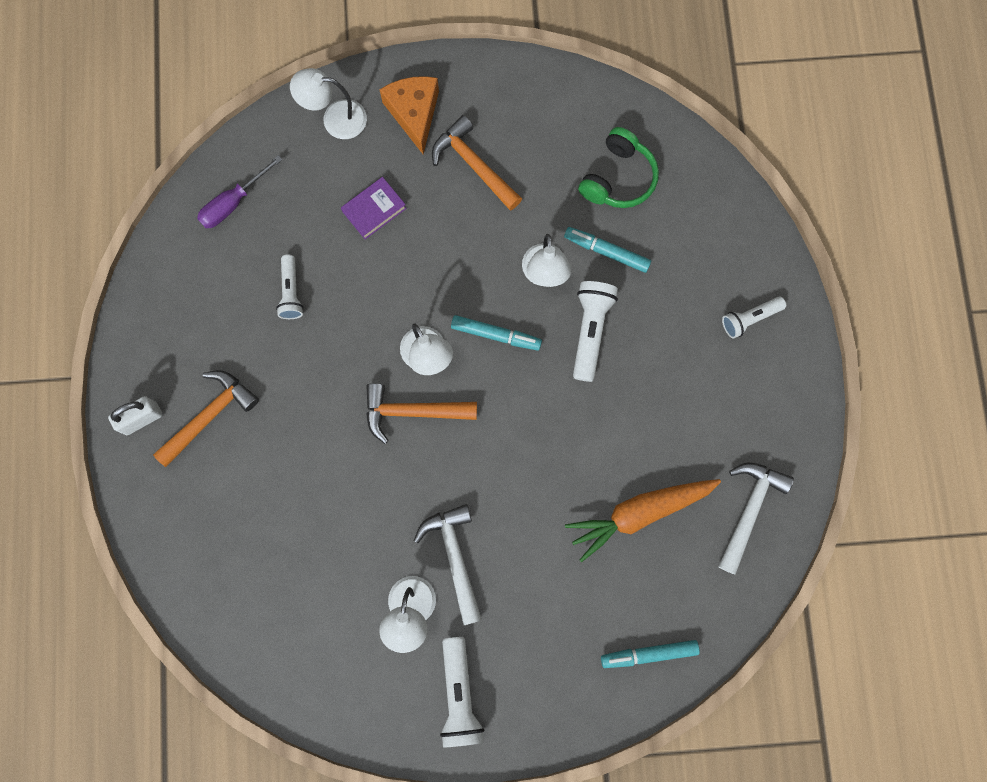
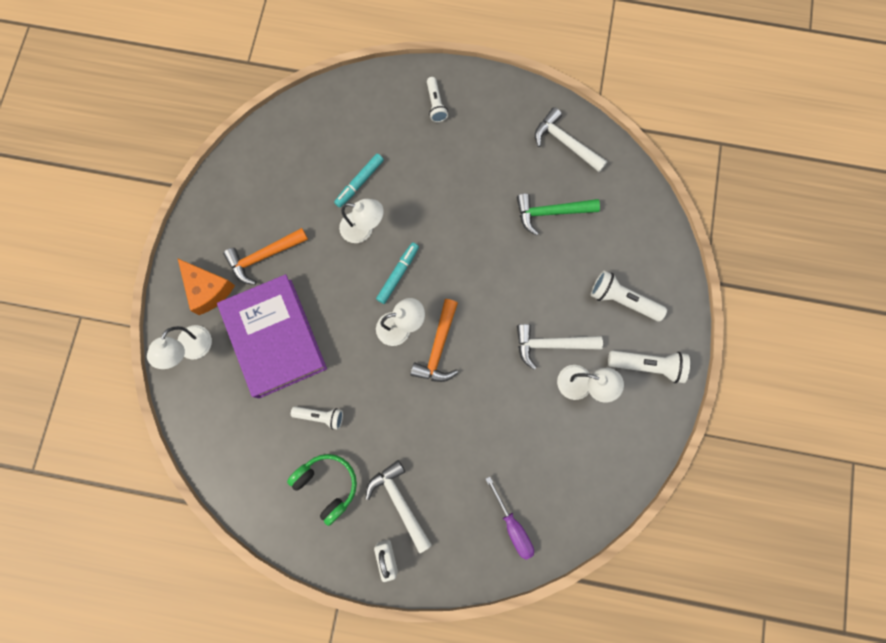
camera: 75 degrees left, 0 degrees up
orange hammer [153,370,259,467] -> white hammer [365,460,432,553]
purple screwdriver [197,155,283,228] -> purple screwdriver moved to [486,476,534,560]
purple book [341,177,407,239] -> purple book [217,274,327,398], size x2.45
orange cheese [379,76,439,154] -> orange cheese turned 135 degrees counterclockwise [178,259,235,315]
orange carrot [565,479,721,562] -> green hammer [517,193,600,236]
white flashlight [573,281,618,382] -> white flashlight moved to [591,271,667,321]
green headphones [578,127,659,208] -> green headphones moved to [287,454,357,526]
turquoise marker [601,640,700,668] -> none

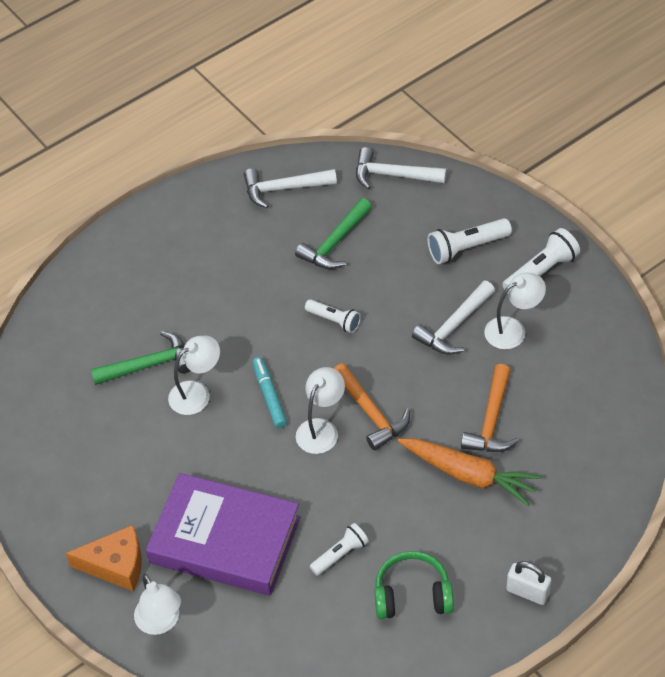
camera: 45 degrees left, 25 degrees down
orange hammer [223,228,308,285] -> orange hammer moved to [461,364,519,452]
turquoise marker [334,154,384,208] -> green hammer [91,331,190,385]
white hammer [365,460,432,553] -> white hammer moved to [356,147,446,190]
white flashlight [427,77,448,122] -> white flashlight moved to [305,299,361,333]
purple screwdriver [486,476,534,560] -> none
none -> orange carrot [398,438,542,506]

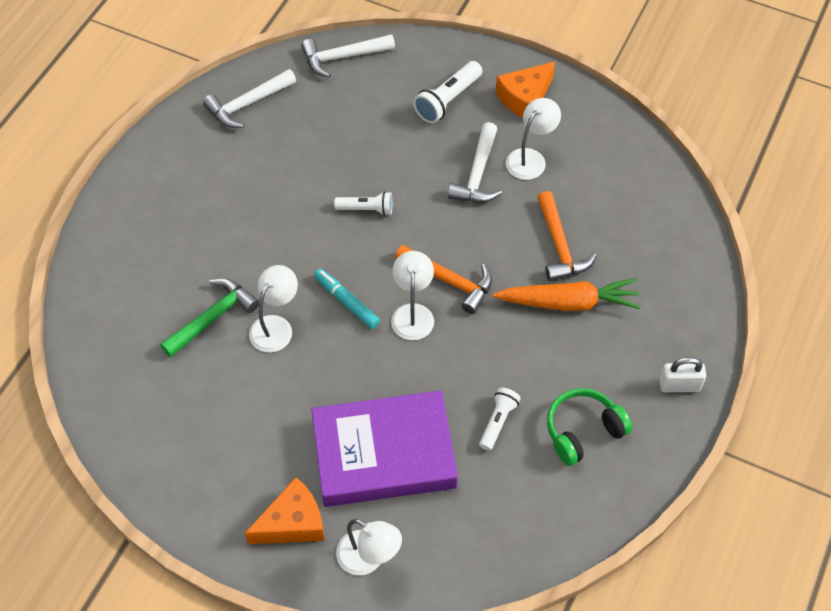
camera: 30 degrees left, 5 degrees up
green hammer [295,198,372,269] -> none
white flashlight [502,228,580,293] -> orange cheese [496,62,555,118]

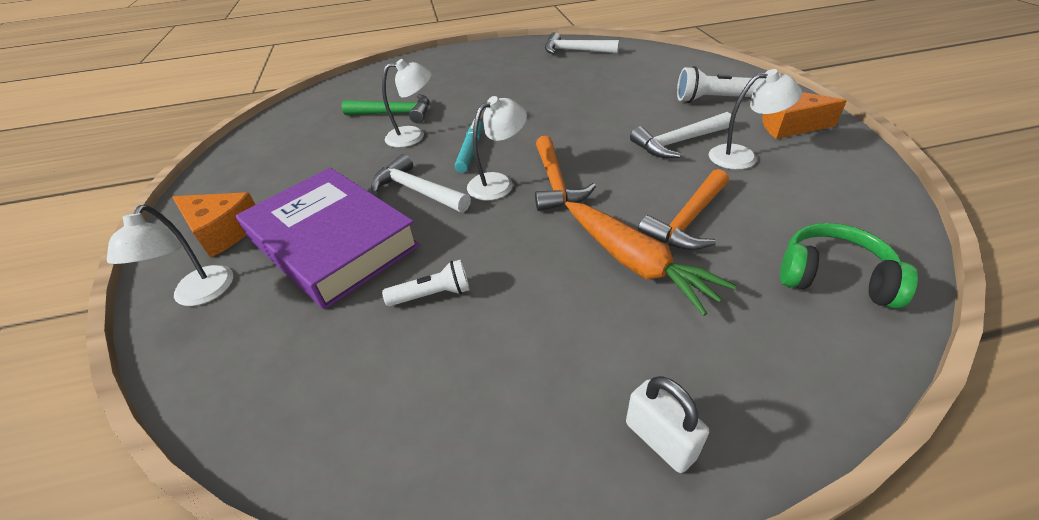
camera: 55 degrees right, 15 degrees down
white hammer [301,34,395,78] -> white hammer moved to [371,154,471,212]
white flashlight [334,191,392,216] -> none
green headphones [547,388,632,466] -> green headphones moved to [780,223,918,309]

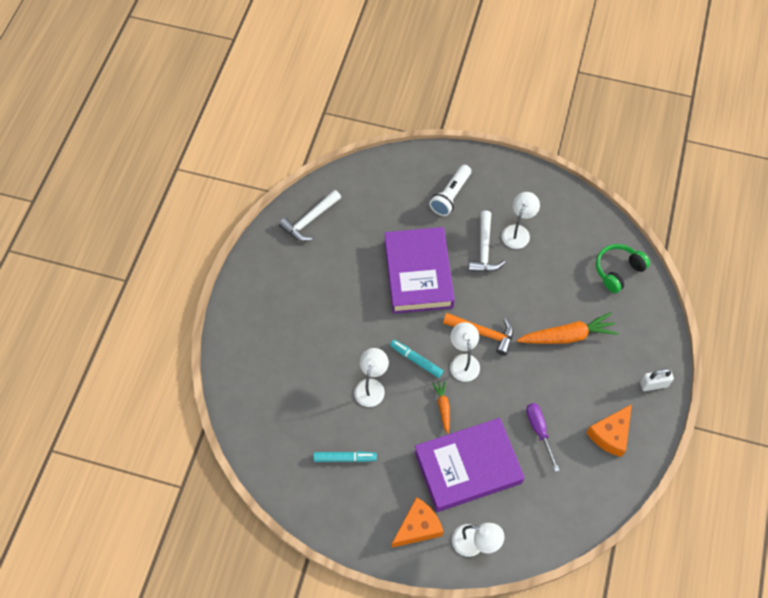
camera: 65 degrees left, 20 degrees up
green hammer [341,94,429,123] -> none
white hammer [371,154,471,212] -> orange carrot [432,381,450,434]
white flashlight [382,259,470,306] -> purple screwdriver [526,403,559,472]
orange hammer [638,169,729,250] -> none
orange cheese [762,92,847,139] -> orange cheese moved to [586,404,632,457]
none -> turquoise marker [313,451,377,462]
none -> purple book [384,227,455,314]

